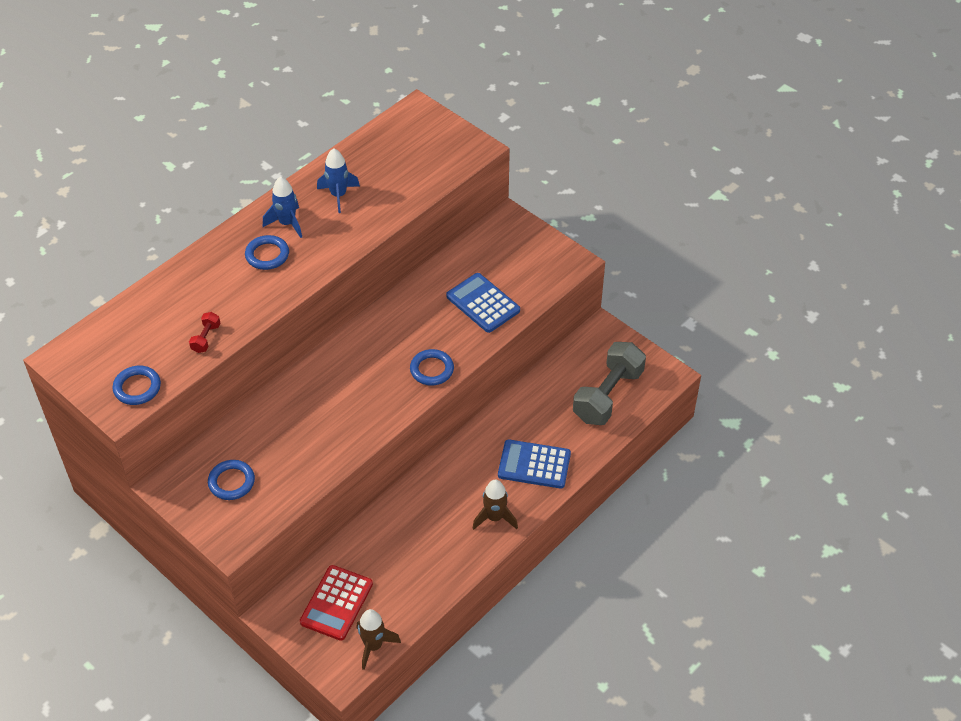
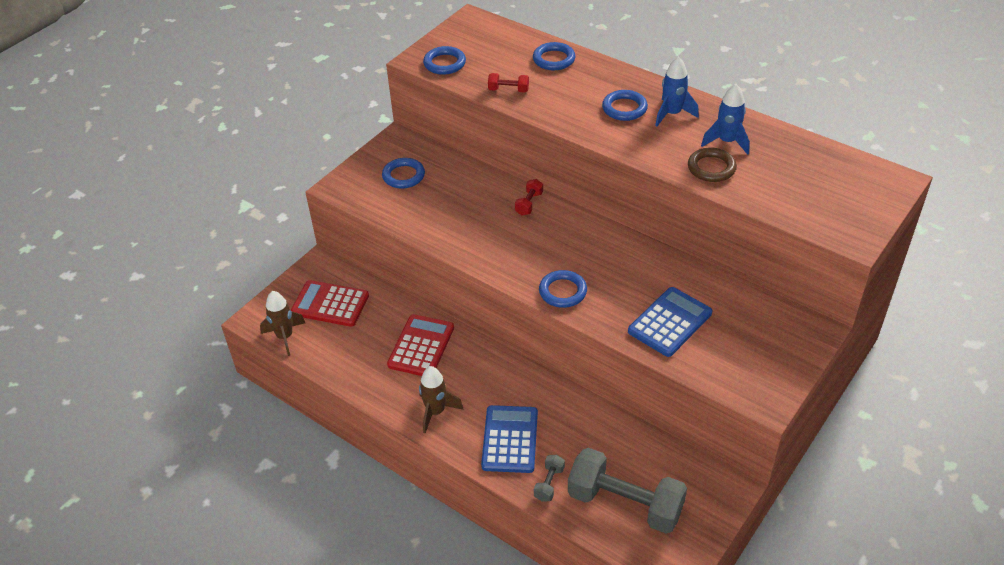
camera: 85 degrees right, 5 degrees down
none -> red calculator [387,314,454,376]
none -> red dumbbell [515,179,543,216]
none -> blue ring [533,42,576,70]
none -> grey dumbbell [534,455,565,502]
none -> brown ring [688,148,737,182]

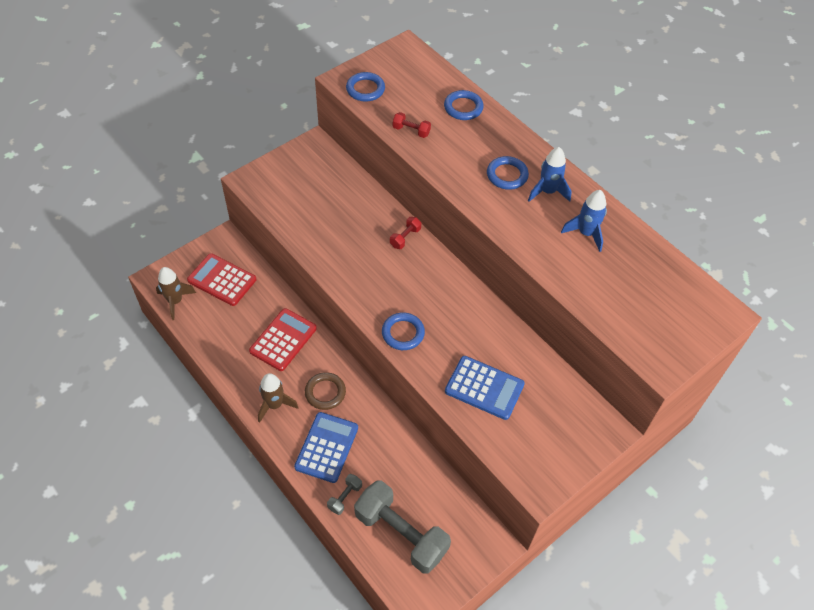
camera: 10 degrees right, 10 degrees up
blue ring [382,158,425,189] -> none
blue calculator [628,287,712,357] -> blue calculator turned 60 degrees clockwise [445,356,525,420]
brown ring [688,148,737,182] -> brown ring moved to [305,372,346,410]

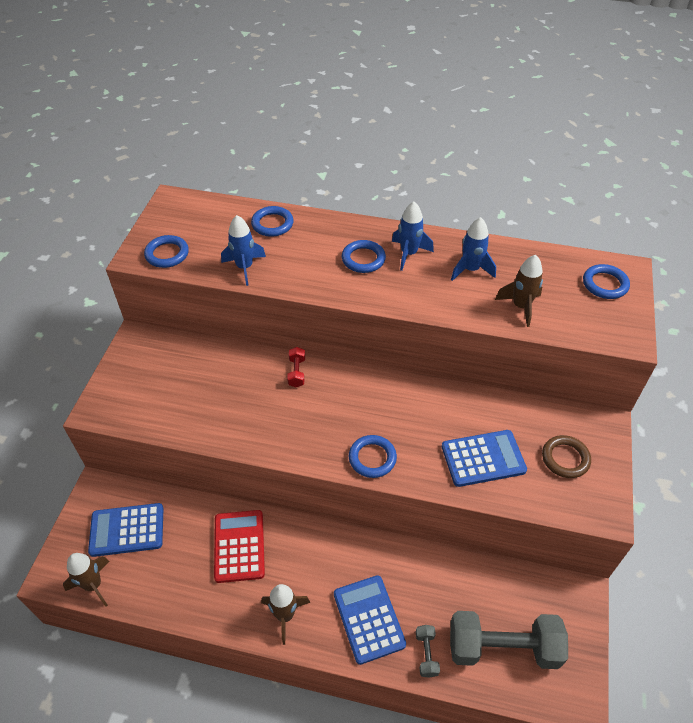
camera: 35 degrees left, 5 degrees down
red calculator [187,253,256,306] -> blue calculator [88,503,164,557]
brown ring [305,372,346,410] -> brown ring moved to [542,435,591,478]
red dumbbell [393,112,431,138] -> blue rocket [221,215,266,286]
none -> brown rocket [495,255,543,327]
none -> blue ring [583,264,630,299]

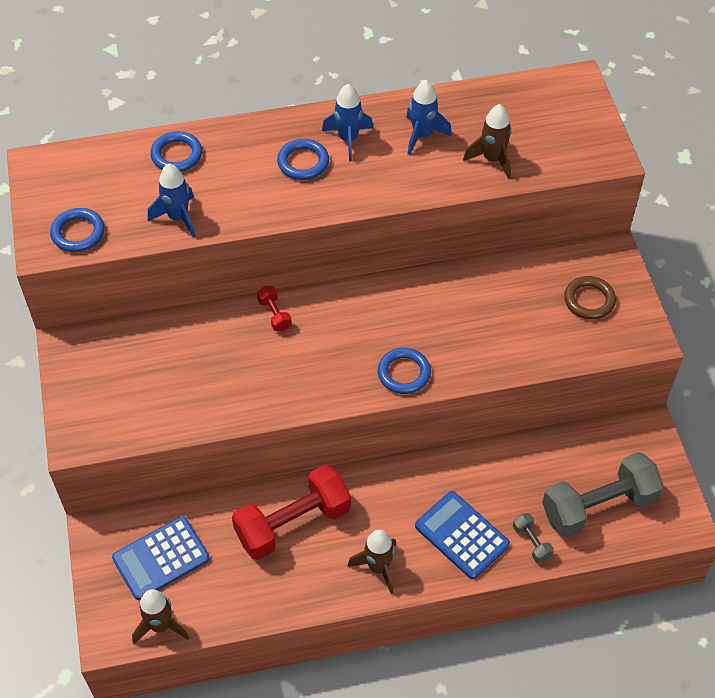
camera: 25 degrees left, 5 degrees up
red calculator [214,510,265,583] -> red dumbbell [232,464,351,560]
blue calculator [442,430,527,487] -> none
blue ring [583,264,630,299] -> none

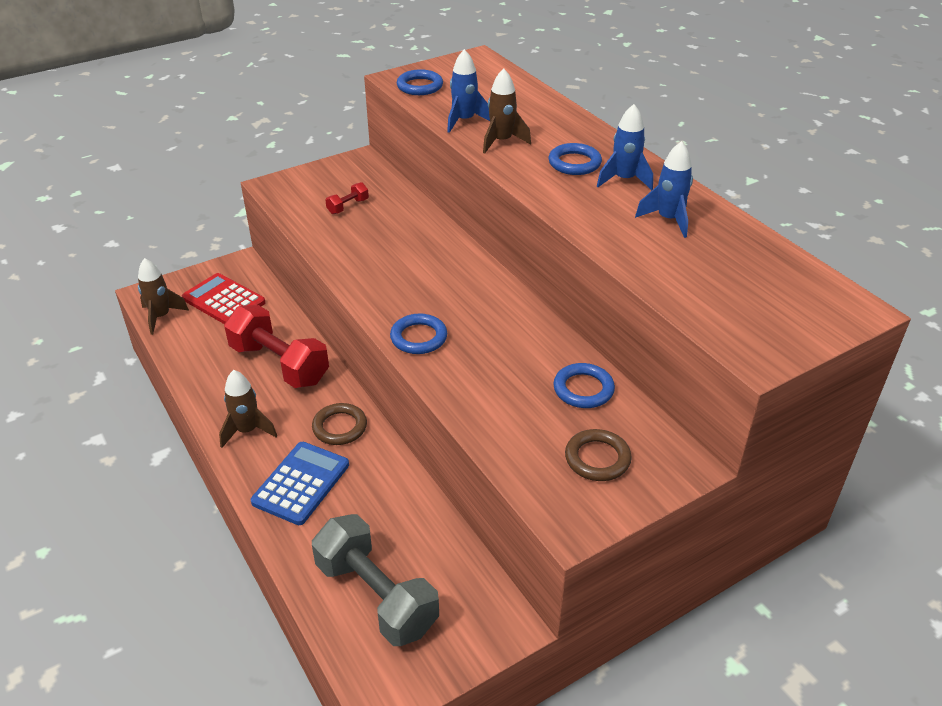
camera: 70 degrees right, 15 degrees down
blue calculator [112,516,210,600] -> red calculator [182,273,266,324]
blue ring [150,131,202,172] -> blue ring moved to [553,363,615,408]
red dumbbell [257,286,292,331] -> red dumbbell moved to [326,182,369,214]
brown rocket [463,104,512,179] -> brown rocket moved to [483,68,531,154]
grey dumbbell [513,513,554,563] -> none
none -> brown ring [312,403,367,445]

